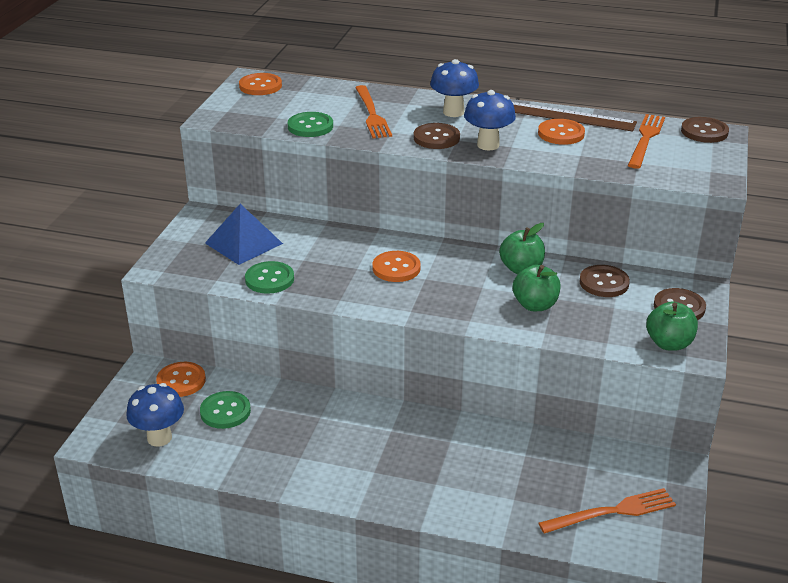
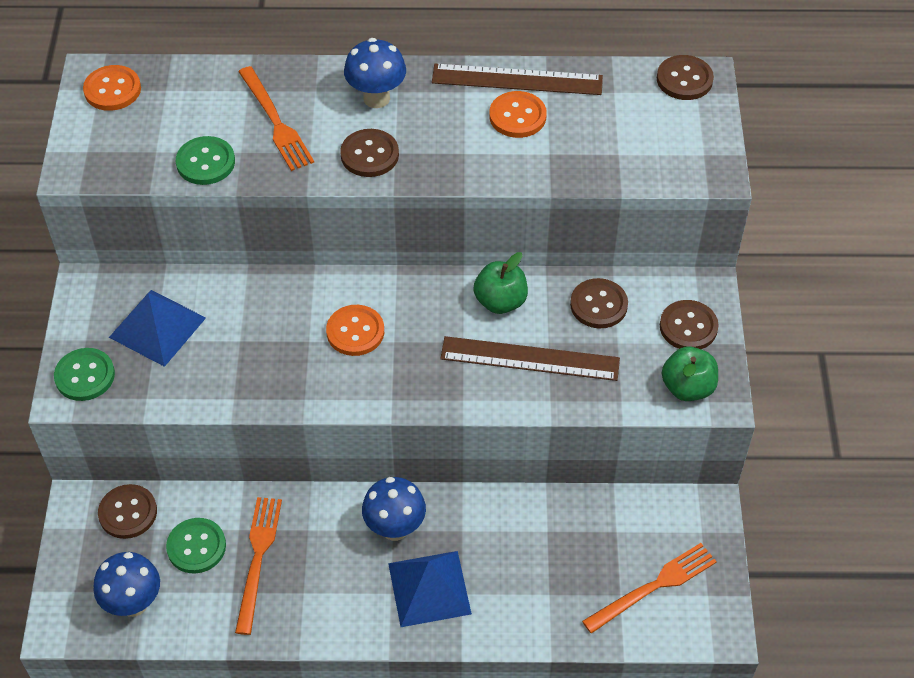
camera: 15 degrees left, 20 degrees up
orange button [156,362,206,397] -> brown button [98,484,157,539]
green button [245,261,294,294] -> green button moved to [54,348,115,401]
blue mushroom [464,90,516,150] -> blue mushroom moved to [362,477,426,541]
green apple [513,265,561,311] -> brown ruler [440,336,620,381]
orange fork [628,114,665,169] -> orange fork moved to [235,497,282,635]
none -> blue pyramid [388,551,472,627]

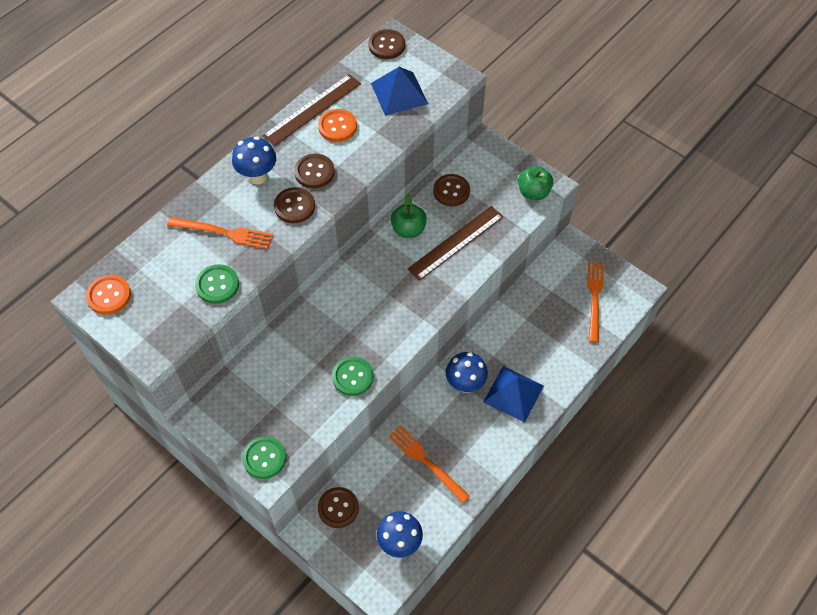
camera: 50 degrees left, 5 degrees up
blue pyramid [109,290,206,367] -> blue pyramid moved to [371,67,428,116]
green button [166,518,226,574] -> green button moved to [332,357,374,396]
orange button [326,305,384,356] -> none
brown button [660,300,719,349] -> brown button moved to [294,154,335,188]

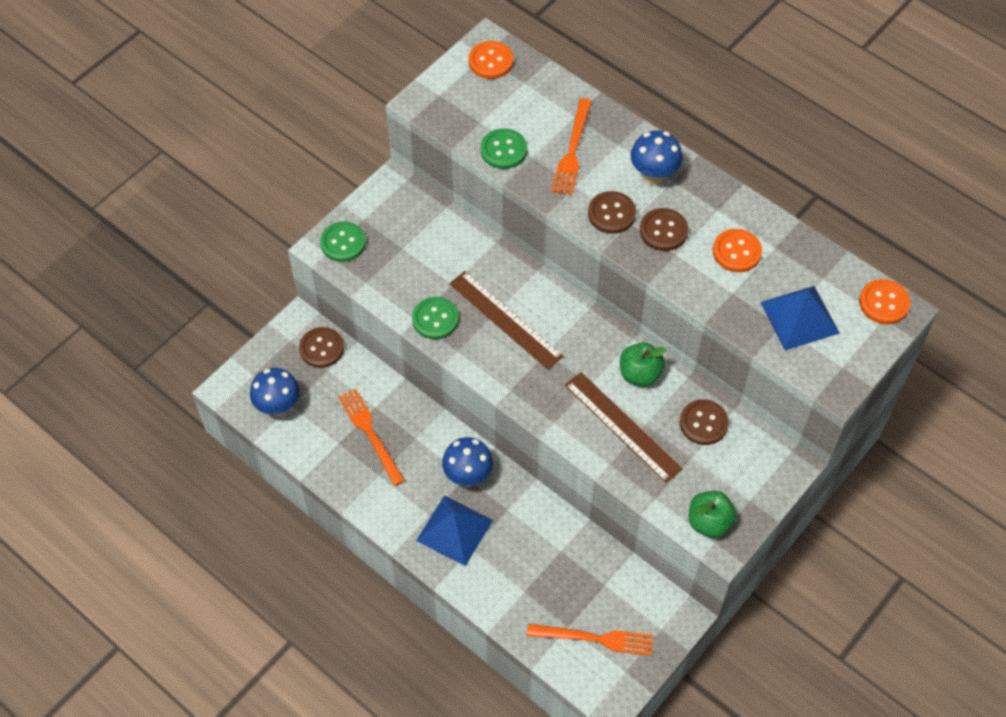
camera: 90 degrees right, 0 degrees up
brown ruler [262,74,361,146] -> brown ruler moved to [449,271,563,370]
brown button [369,29,405,59] -> orange button [859,279,911,324]
orange fork [388,425,470,503] -> orange fork turned 75 degrees counterclockwise [338,389,405,486]

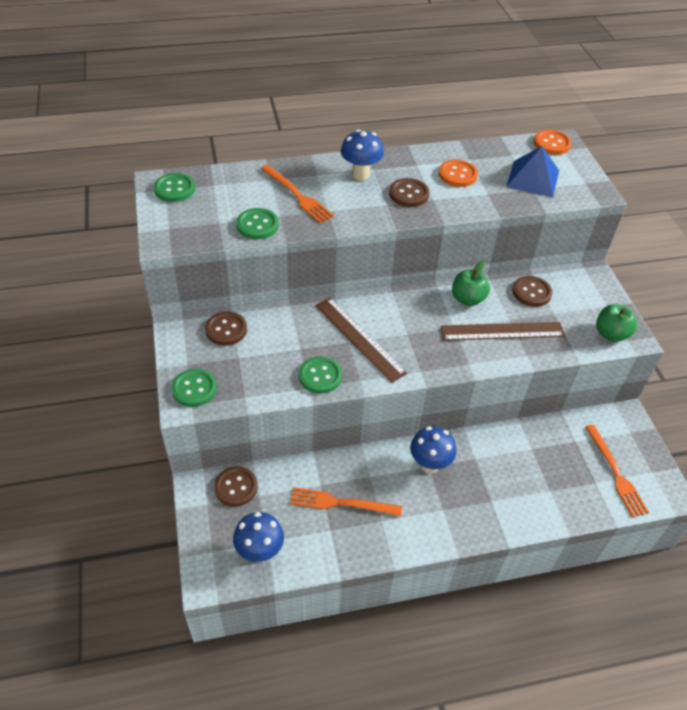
camera: 55 degrees left, 10 degrees down
blue pyramid [416,496,493,566] -> none
brown ruler [449,271,563,370] -> brown ruler turned 60 degrees clockwise [315,297,407,383]
orange button [469,41,513,79] -> green button [154,173,195,202]
orange fork [527,624,653,656] -> orange fork turned 120 degrees clockwise [585,424,649,517]
brown button [588,191,636,234] -> brown button moved to [205,311,247,346]

